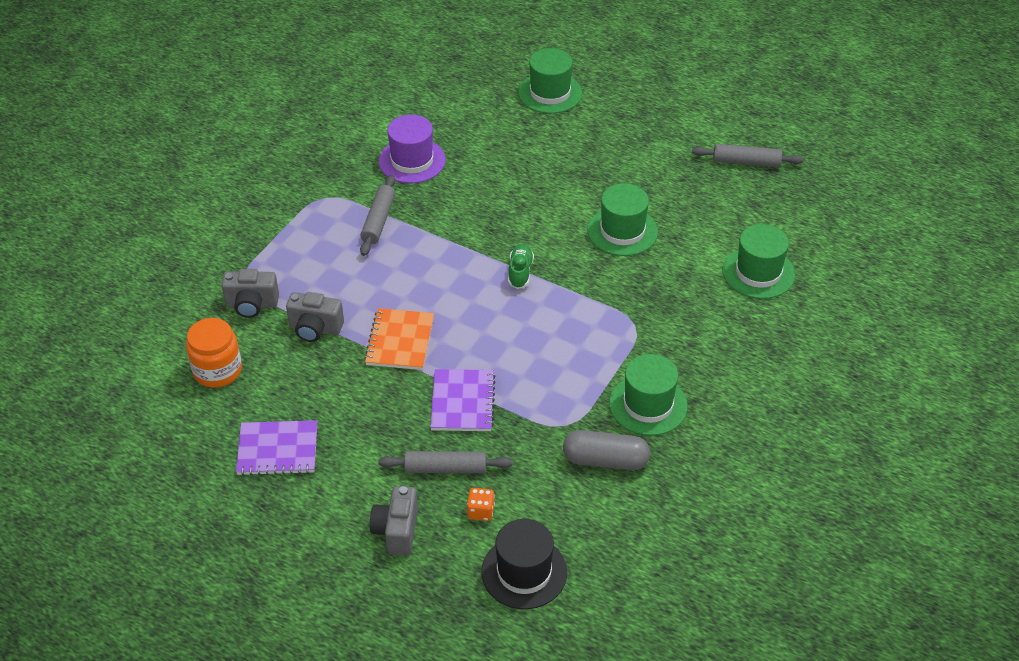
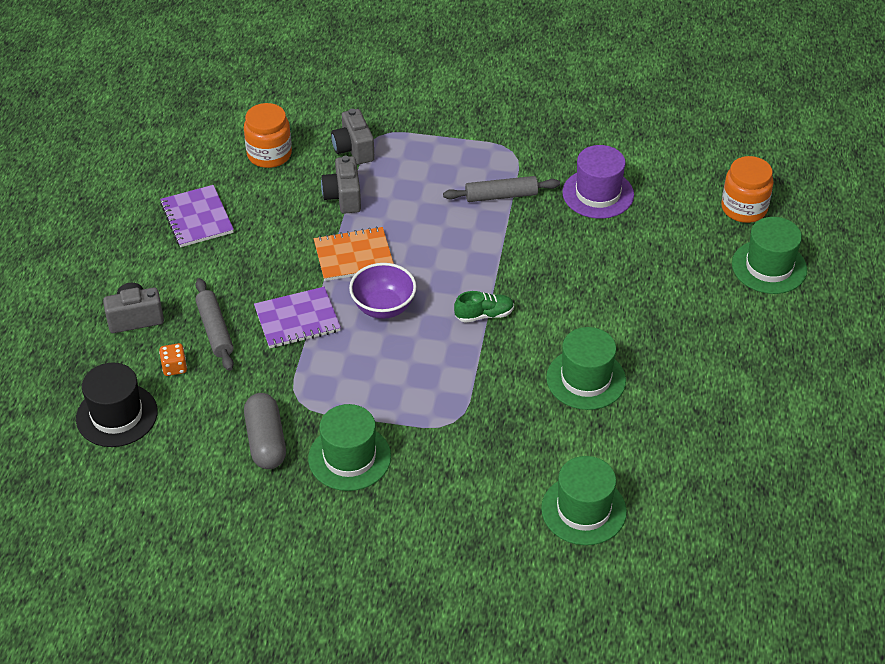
camera: 70 degrees right, 0 degrees up
grey rolling pin [692,144,804,167] -> none
none -> purple bowl [349,263,416,319]
none -> orange jar [721,156,774,223]

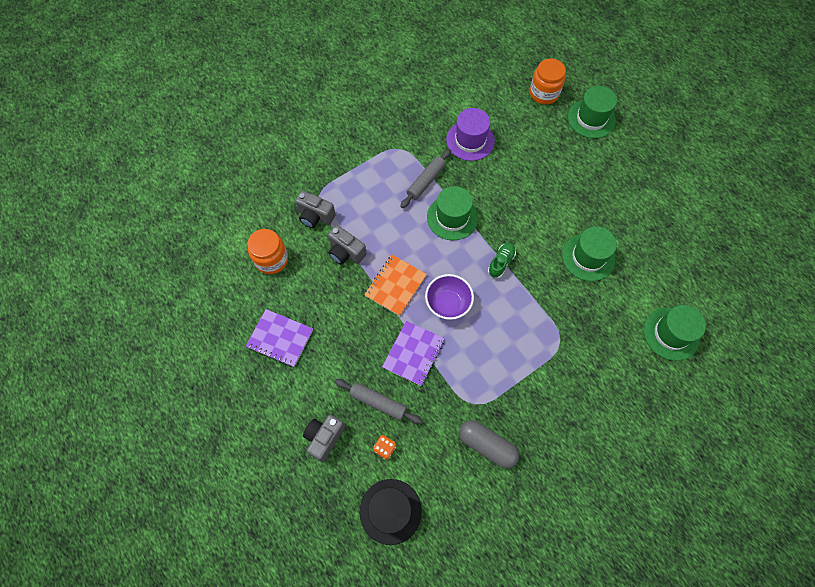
camera: 45 degrees left, 20 degrees up
green hat [308,404,391,491] -> green hat moved to [427,186,478,240]

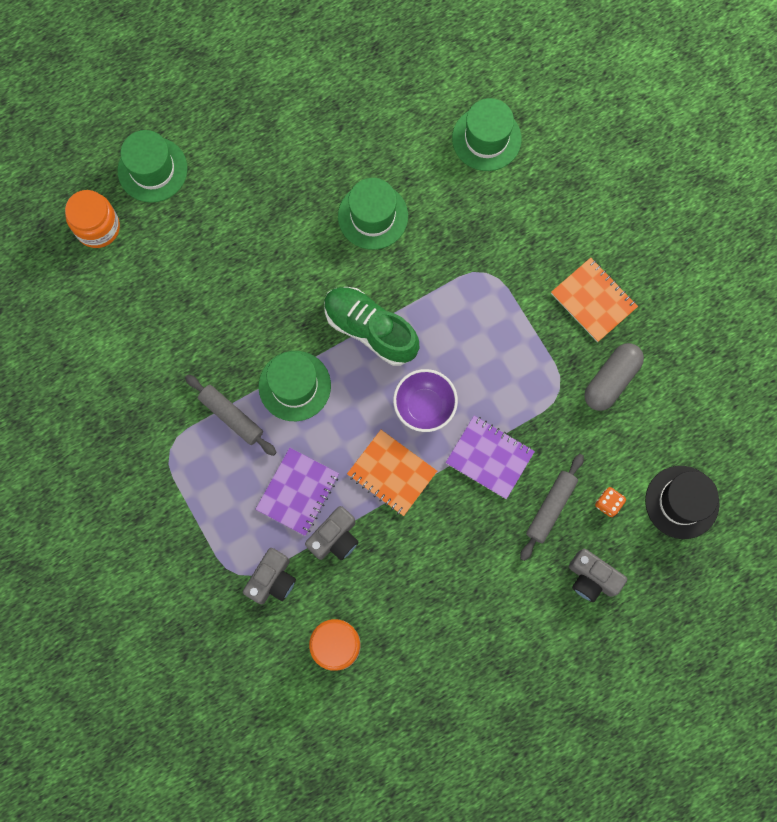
camera: 85 degrees left, 10 degrees up
purple notebook [246,309,313,367] -> purple notebook moved to [255,448,339,536]
purple hat [446,108,495,161] -> none
green shoe [488,243,516,278] -> green shoe [324,287,419,366], size x1.92
none -> orange notebook [551,258,638,342]

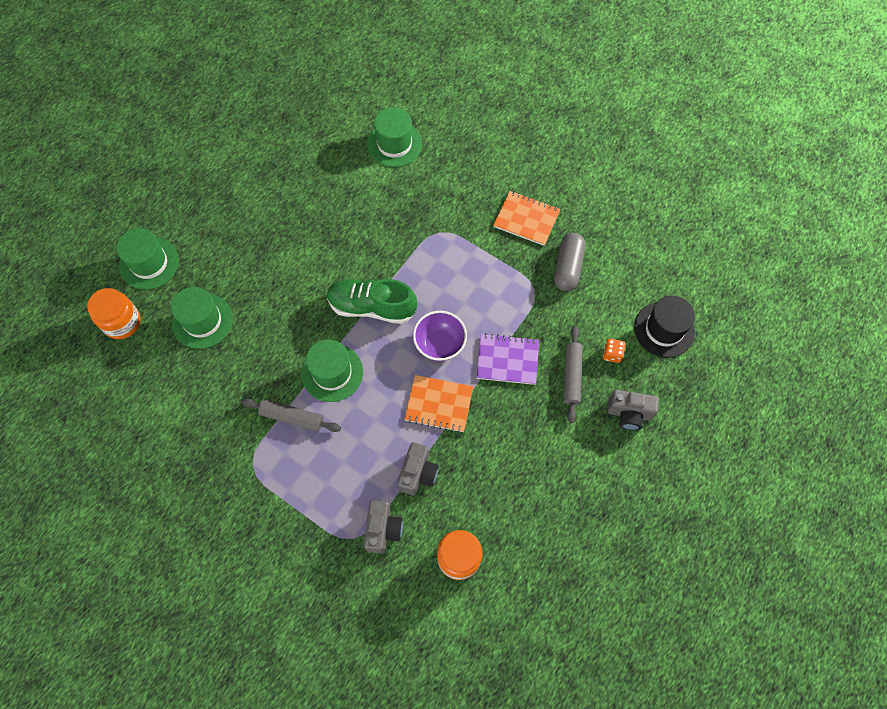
camera: 25 degrees left, 10 degrees down
purple notebook [255,448,339,536] -> none
green hat [338,178,408,250] -> green hat moved to [171,287,233,349]

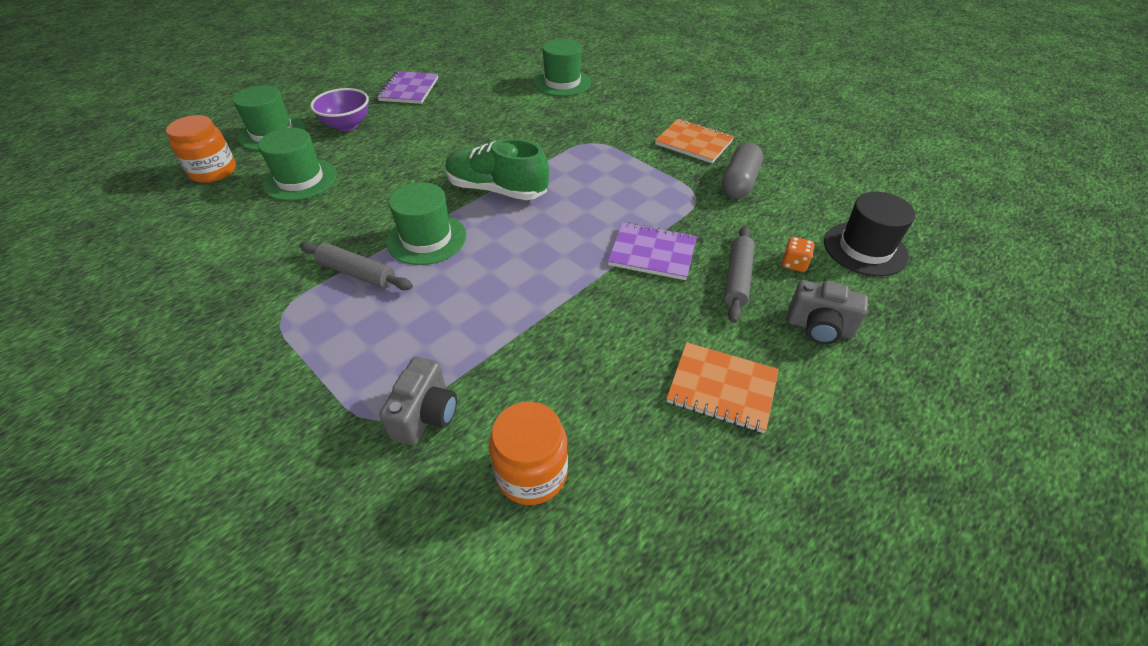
camera: 10 degrees right, 20 degrees down
grey camera [397,442,439,495] -> none
orange notebook [404,375,473,433] -> orange notebook moved to [667,342,779,433]
purple bowl [413,311,467,361] -> purple bowl moved to [310,88,369,131]
none -> purple notebook [377,71,438,104]

